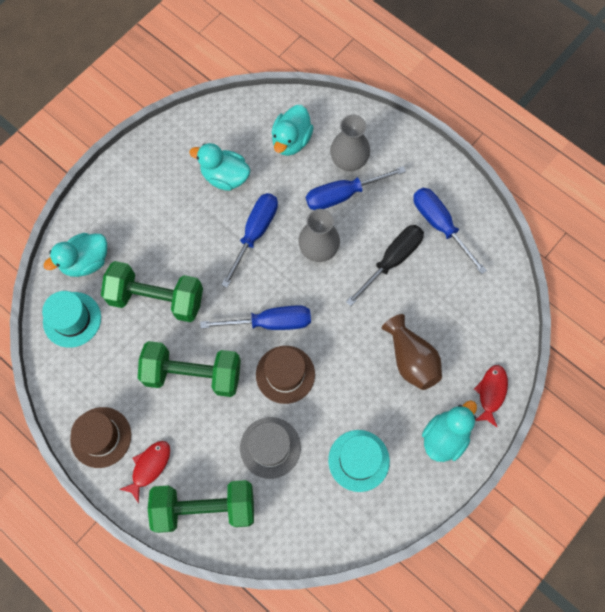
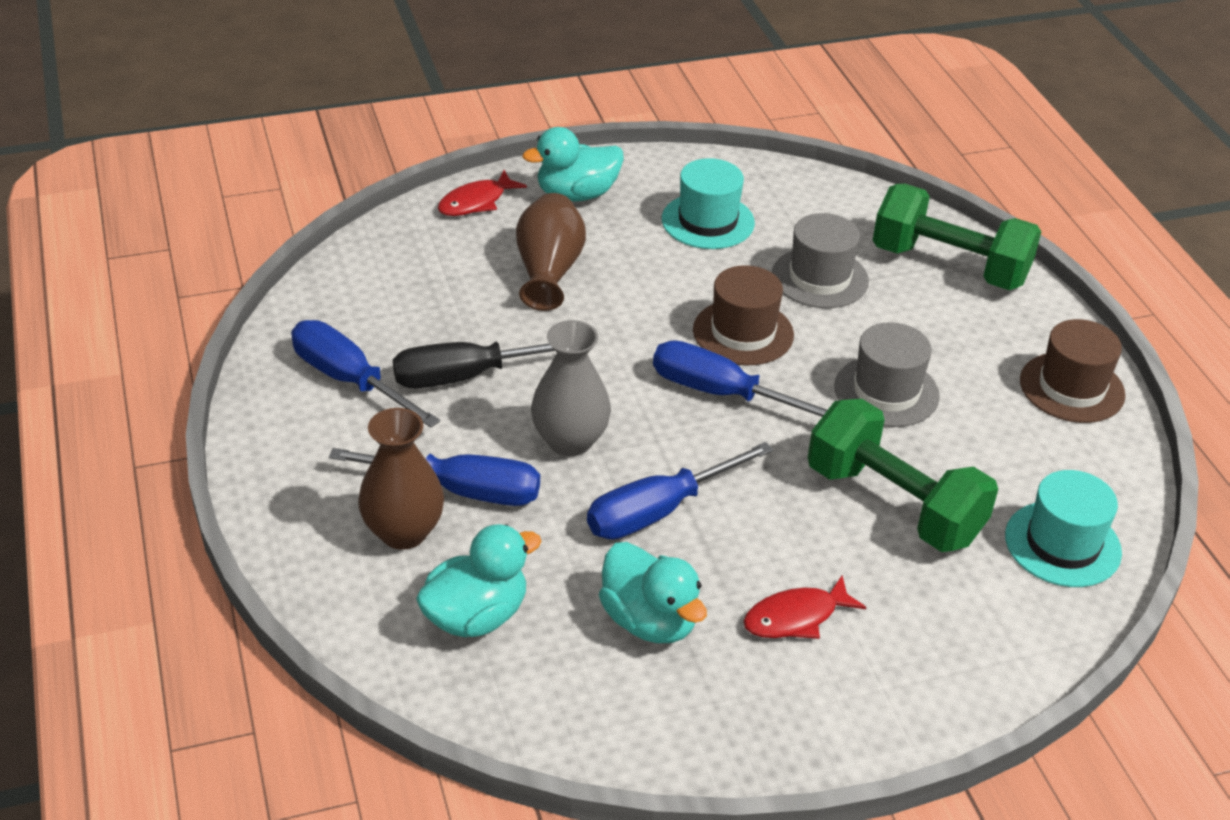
camera: 150 degrees left, 30 degrees down
turquoise duck [43,233,107,277] -> none
red fish [119,441,170,503] -> red fish moved to [743,575,866,639]
green dumbbell [138,341,241,397] -> grey hat [834,322,940,427]
grey vase [330,114,370,171] -> brown vase [358,408,444,550]
blue screwdriver [413,188,487,275] -> blue screwdriver turned 135 degrees clockwise [291,320,440,428]

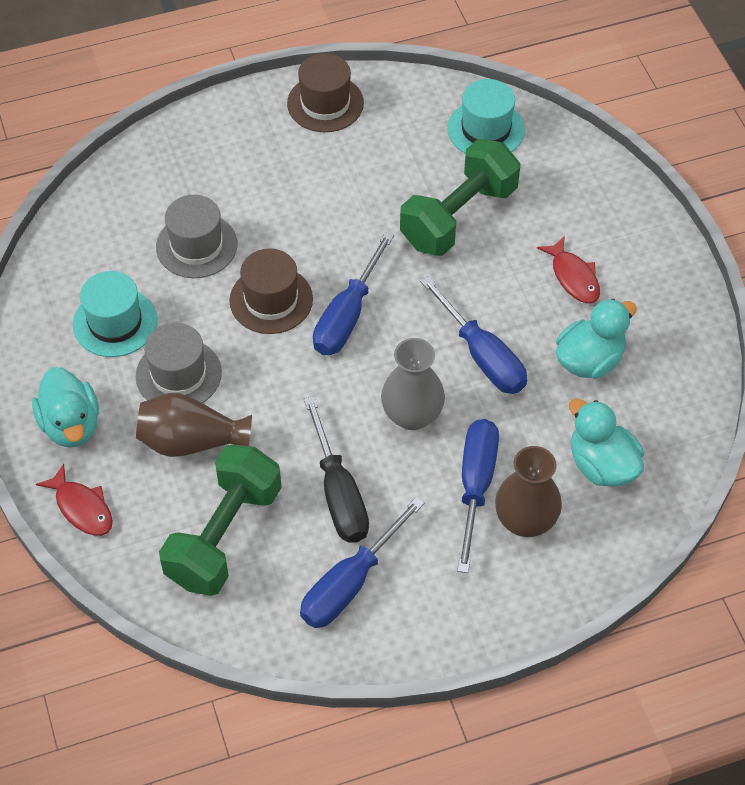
camera: 90 degrees left, 15 degrees up
grey hat [834,322,940,427] -> grey hat moved to [136,323,222,403]
green dumbbell [873,184,1041,290] -> green dumbbell moved to [159,444,282,596]

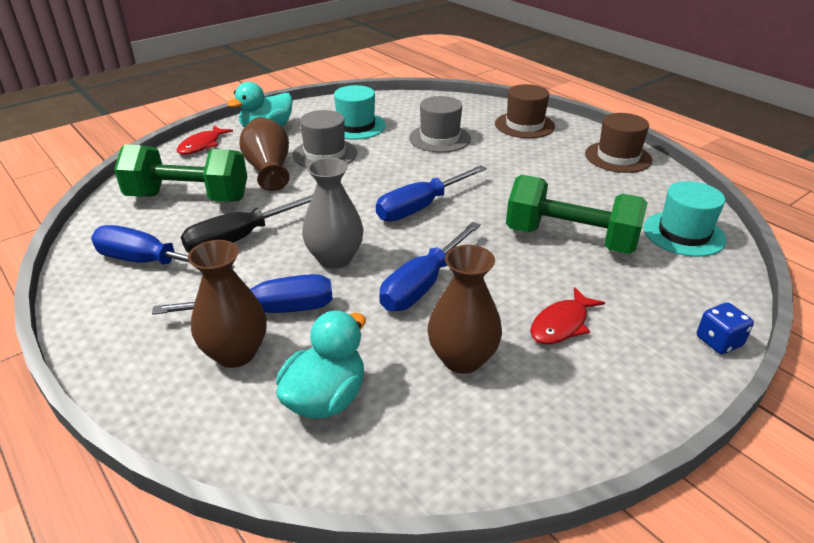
camera: 70 degrees right, 20 degrees down
brown hat [229,249,313,334] -> brown hat moved to [495,84,555,138]
blue screwdriver [313,232,394,355] -> blue screwdriver turned 45 degrees counterclockwise [376,165,487,222]
turquoise duck [556,299,637,379] -> brown vase [428,245,502,374]
none -> blue dice [697,303,754,354]

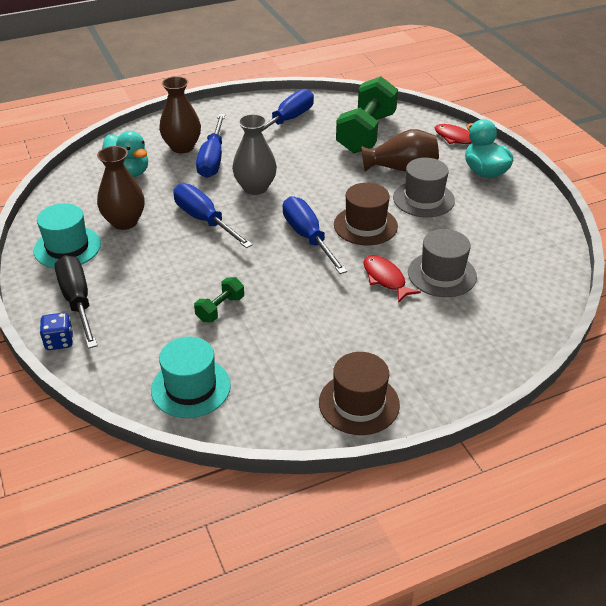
camera: 105 degrees right, 5 degrees up
black screwdriver [181,195,313,253] -> black screwdriver moved to [55,255,97,349]
turquoise hat [334,85,386,140] -> turquoise hat moved to [33,203,101,268]
brown hat [495,84,555,138] -> brown hat moved to [334,183,398,245]
green dumbbell [506,175,648,254] -> green dumbbell [194,277,244,322], size x0.46
red fish [530,287,605,344] -> red fish moved to [363,255,421,303]

